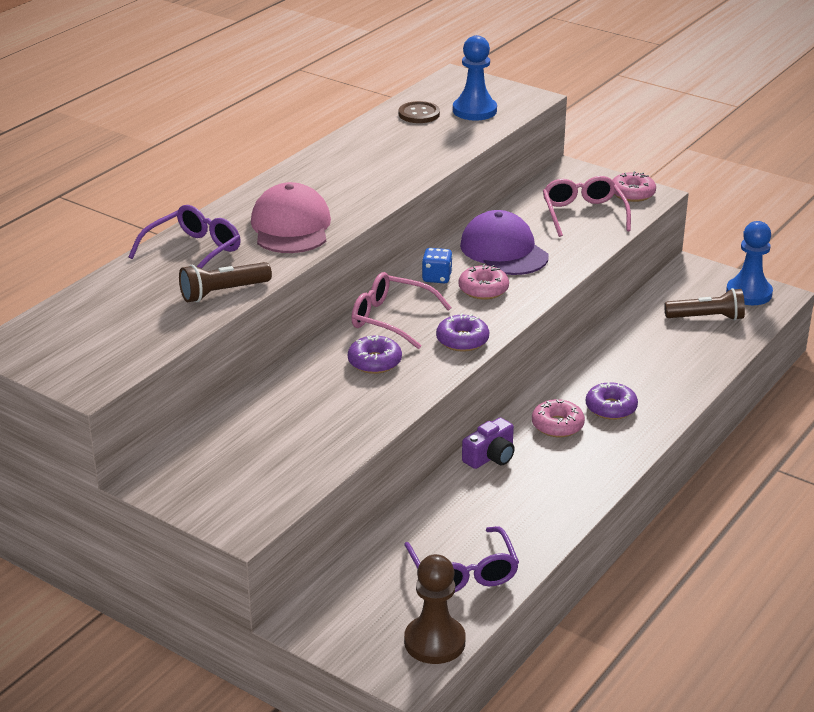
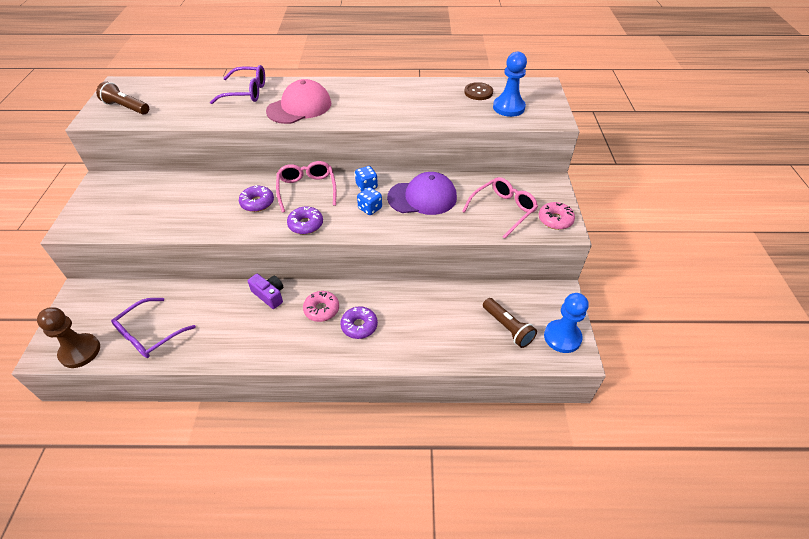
camera: 55 degrees right, 15 degrees up
brown flashlight [179,262,272,302] -> brown flashlight moved to [96,81,149,115]
pink donut [459,264,509,300] -> blue dice [357,187,382,215]
purple cap [460,210,549,275] -> purple cap turned 60 degrees clockwise [387,172,457,215]
purple camera [462,418,515,469] -> purple camera turned 150 degrees counterclockwise [248,274,283,309]

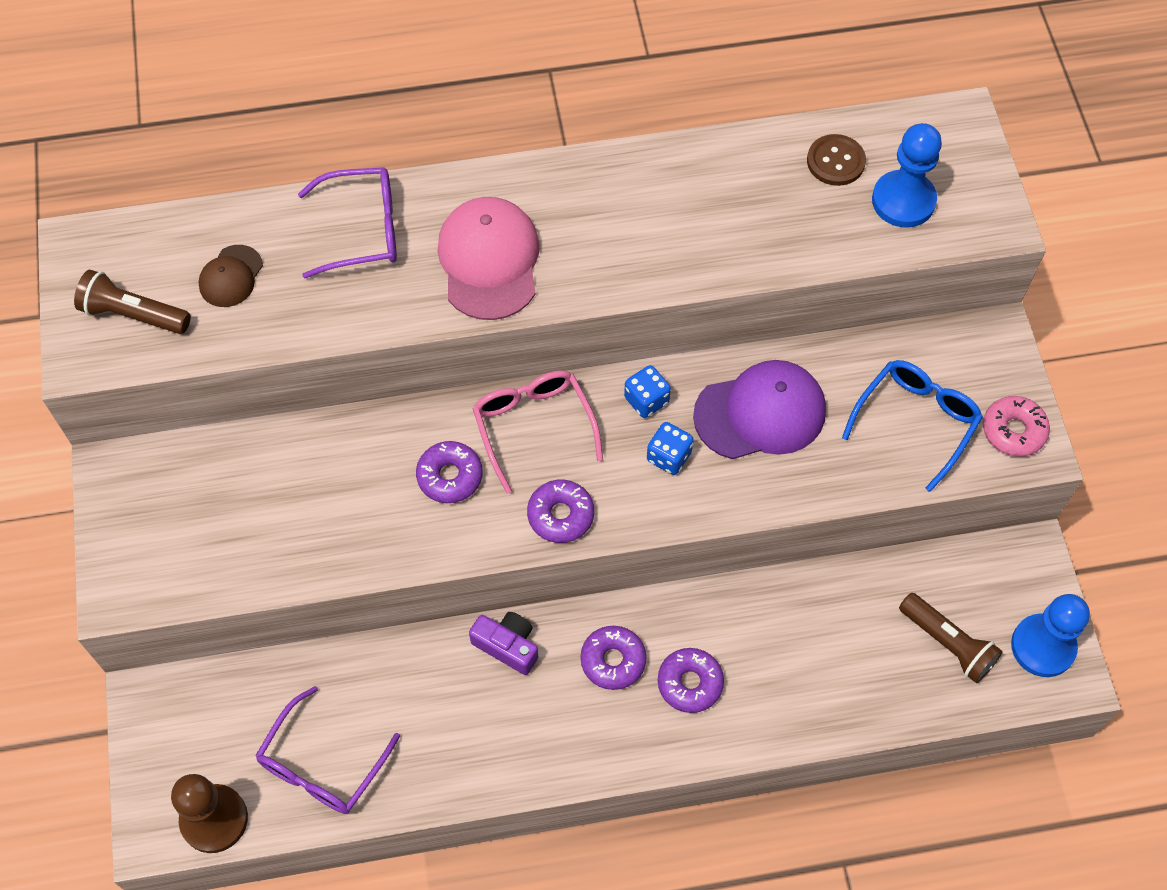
camera: 10 degrees left, 15 degrees up
pink cap [266,79,331,124] -> pink cap turned 45 degrees counterclockwise [437,197,540,320]
pink donut [303,291,339,322] -> purple donut [580,626,646,690]
pink glasses [462,177,538,239] -> blue glasses [842,360,983,492]
none -> brown cap [198,245,263,307]

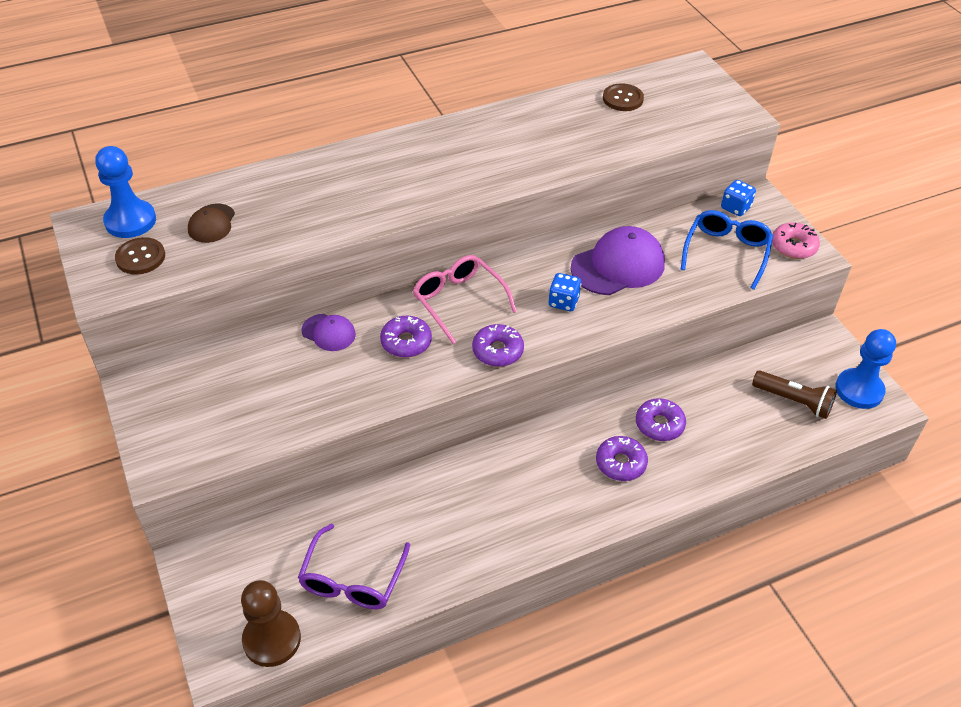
camera: 15 degrees left, 15 degrees down
brown flashlight [74,270,191,334] -> brown button [115,237,165,275]
purple glasses [298,167,397,279] -> none
pink cap [437,197,540,320] -> none
purple camera [469,612,538,675] -> none
purple donut [580,626,646,690] -> purple donut moved to [636,398,686,441]
blue dice [624,365,671,418] -> blue dice moved to [721,180,756,216]
blue pawn [872,123,942,227] -> blue pawn moved to [95,146,156,238]
none -> purple cap [301,314,356,351]

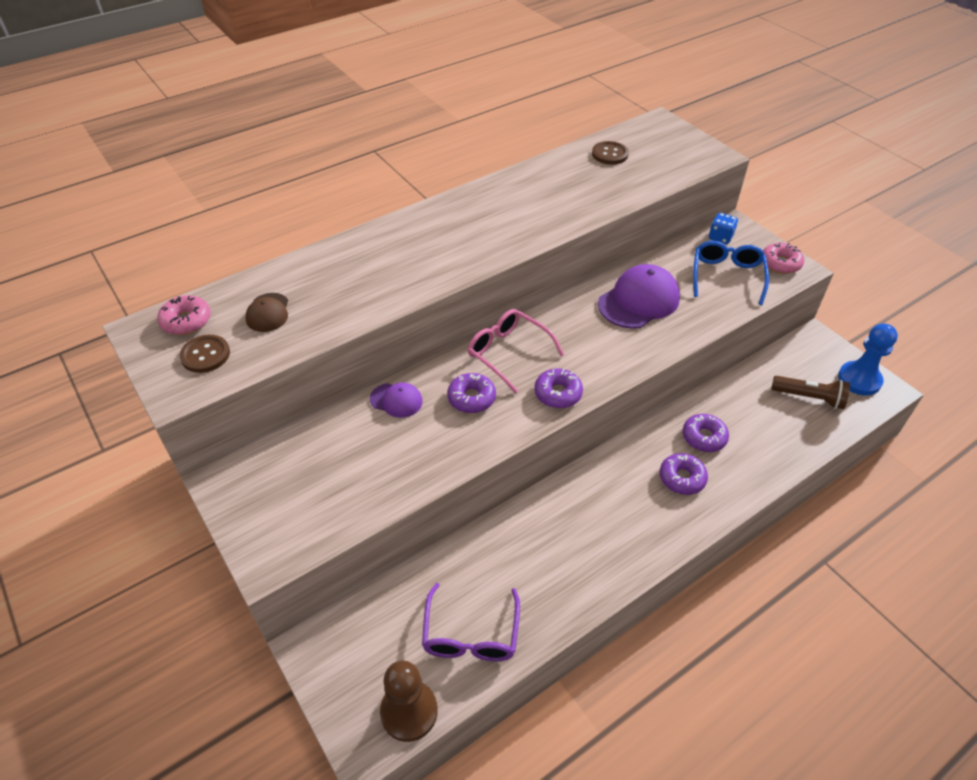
camera: 10 degrees left, 0 degrees up
blue pawn [95,146,156,238] -> pink donut [157,295,211,335]
blue dice [548,273,581,311] -> none

